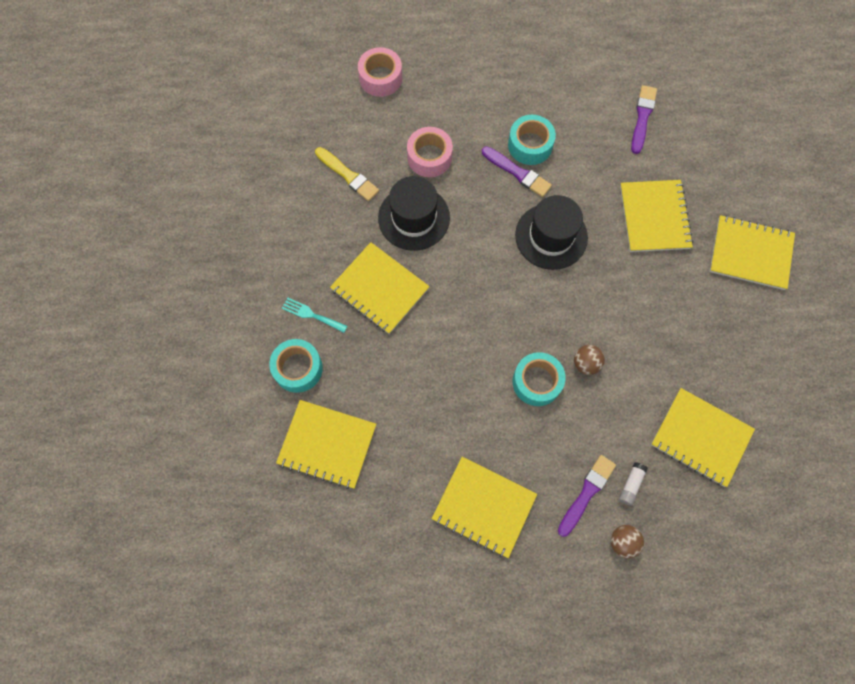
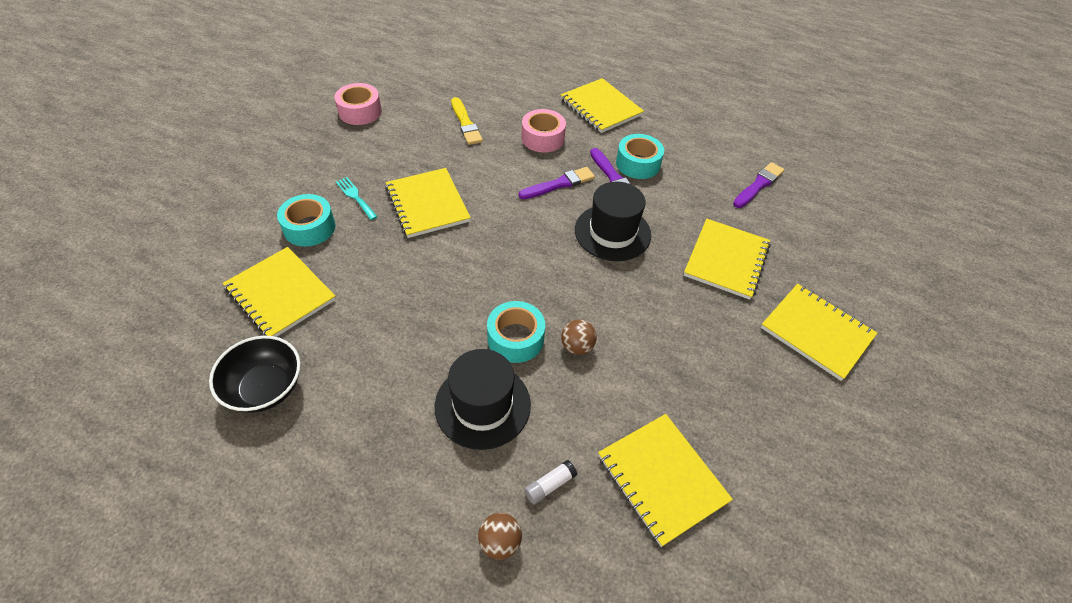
camera: 25 degrees right, 20 degrees down
pink tape [358,47,402,97] -> pink tape moved to [335,83,382,125]
black hat [378,176,450,251] -> black hat moved to [435,349,531,450]
yellow notebook [432,457,537,558] -> yellow notebook moved to [561,78,644,133]
purple brush [558,455,616,537] -> purple brush moved to [518,167,595,199]
none -> black bowl [209,336,300,413]

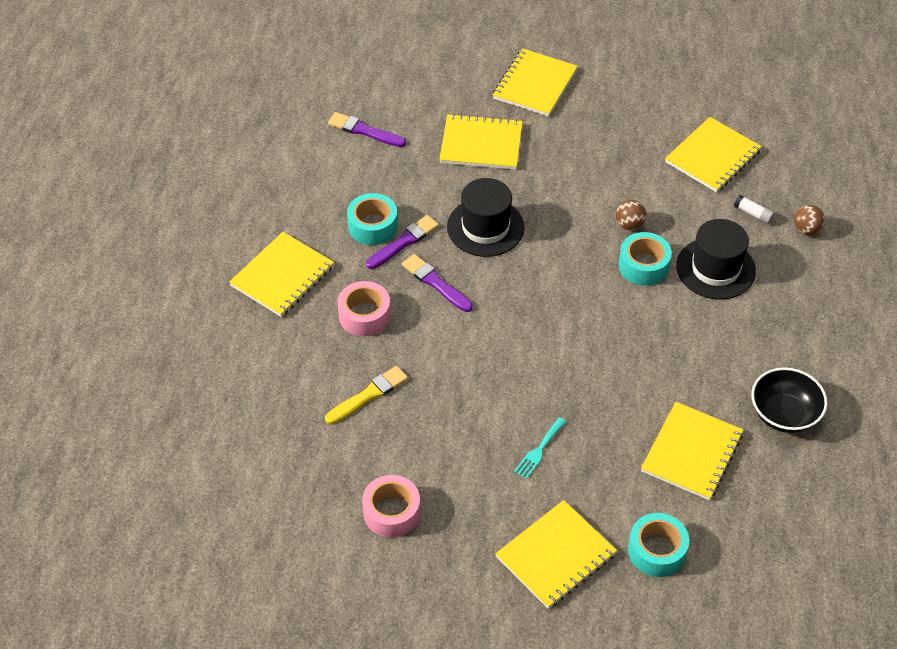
camera: 105 degrees left, 0 degrees up
turquoise tape [277,194,335,247] -> turquoise tape moved to [628,513,689,577]
yellow notebook [385,168,471,238] -> yellow notebook moved to [495,500,617,609]

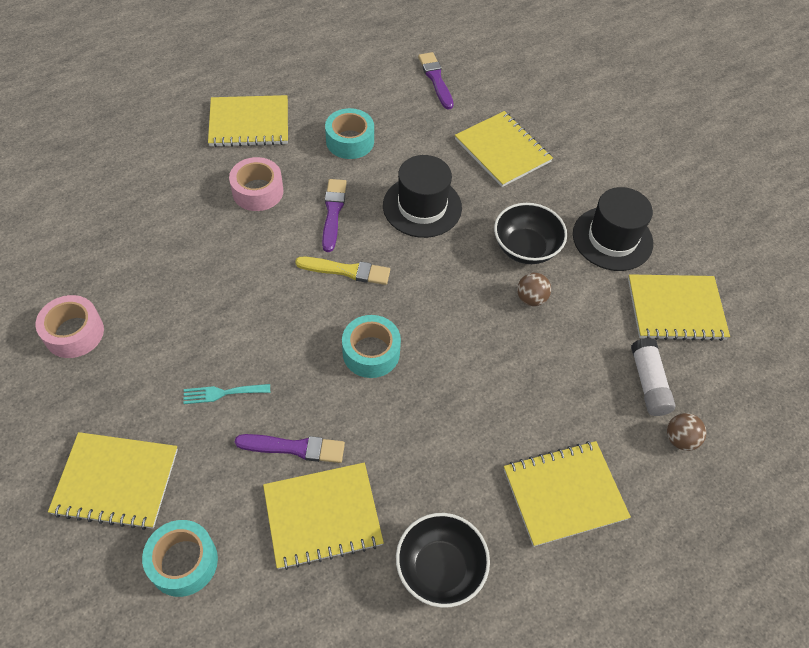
camera: 45 degrees right, 5 degrees up
yellow brush [325,366,408,424] -> yellow brush moved to [295,257,390,285]
purple brush [366,215,439,269] -> purple brush moved to [235,434,345,463]
yellow notebook [493,48,578,117] -> yellow notebook moved to [504,441,631,547]
turquoise tape [619,232,672,286] -> turquoise tape moved to [342,315,401,378]
black hat [676,219,756,300] -> black hat moved to [573,187,653,271]
white glue stick [734,195,775,224] -> white glue stick [631,338,676,416], size x1.62
none -> black bowl [494,203,567,264]

